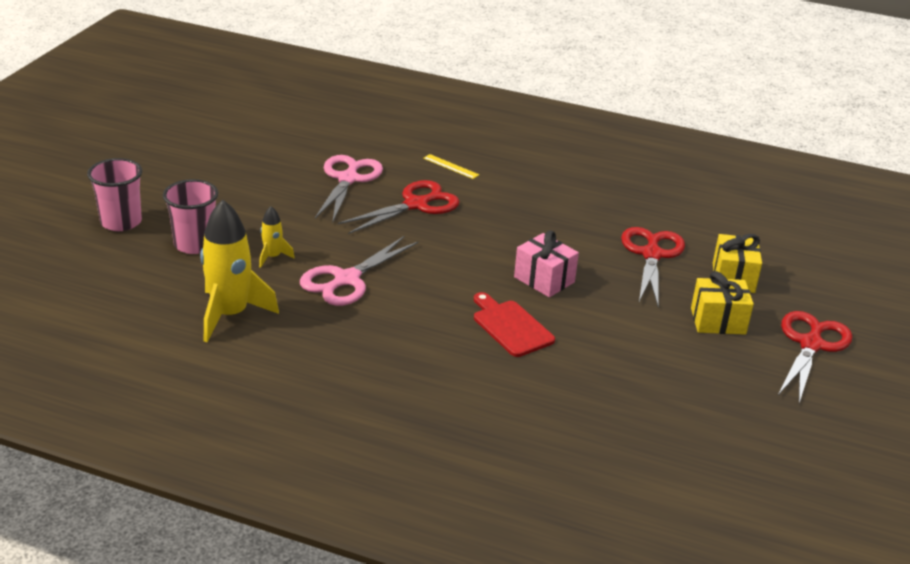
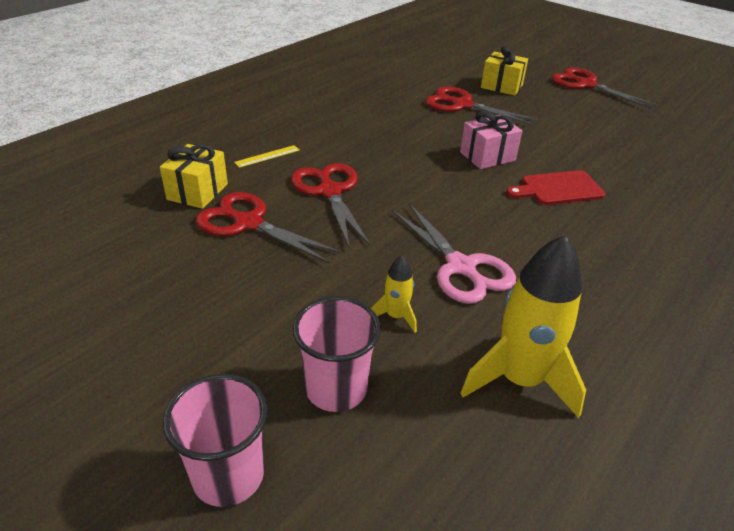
camera: 70 degrees left, 5 degrees up
pink scissors [315,155,383,223] -> red scissors [196,192,342,264]
yellow gift [691,271,754,335] -> yellow gift moved to [160,144,228,209]

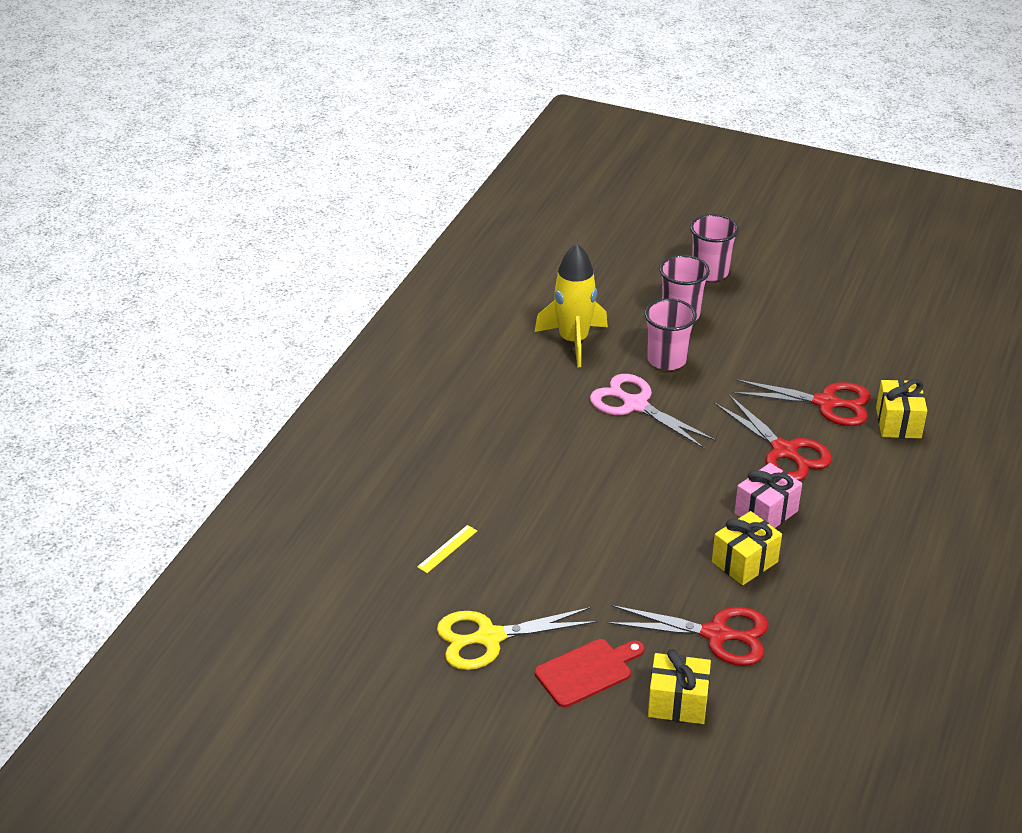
camera: 165 degrees right, 0 degrees up
yellow ruler [234,145,300,168] -> yellow ruler moved to [417,525,477,573]
yellow rocket [371,256,417,333] -> pink cup [645,298,697,370]
pink gift [460,111,522,169] -> pink gift moved to [734,463,802,528]
red cutting board [506,170,606,205] -> red cutting board moved to [535,639,645,708]
red scissors [552,67,657,109] -> none
none -> yellow scissors [437,607,597,670]
none -> yellow gift [712,511,782,585]

